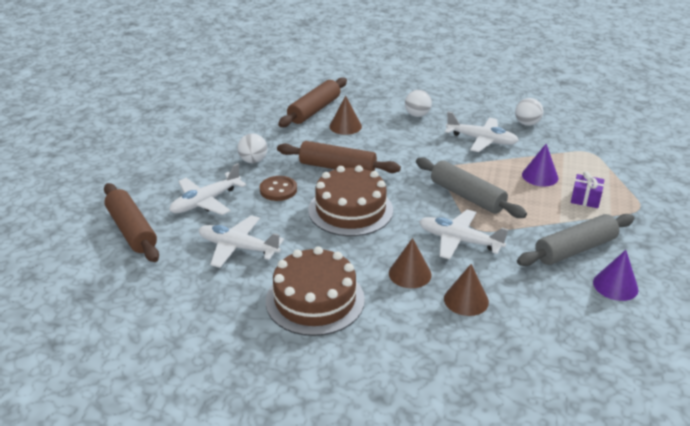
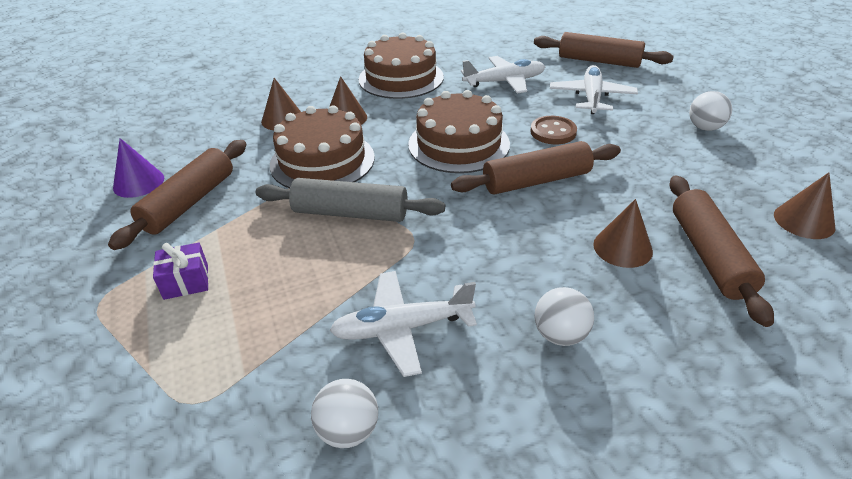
camera: 145 degrees right, 5 degrees up
white ball [237,133,267,163] -> white ball moved to [689,91,732,131]
white plane [419,209,508,260] -> brown cake [270,105,375,189]
grey rolling pin [517,214,635,266] -> brown rolling pin [108,140,246,250]
purple cone [522,144,558,187] -> none
none -> brown cone [774,173,835,239]

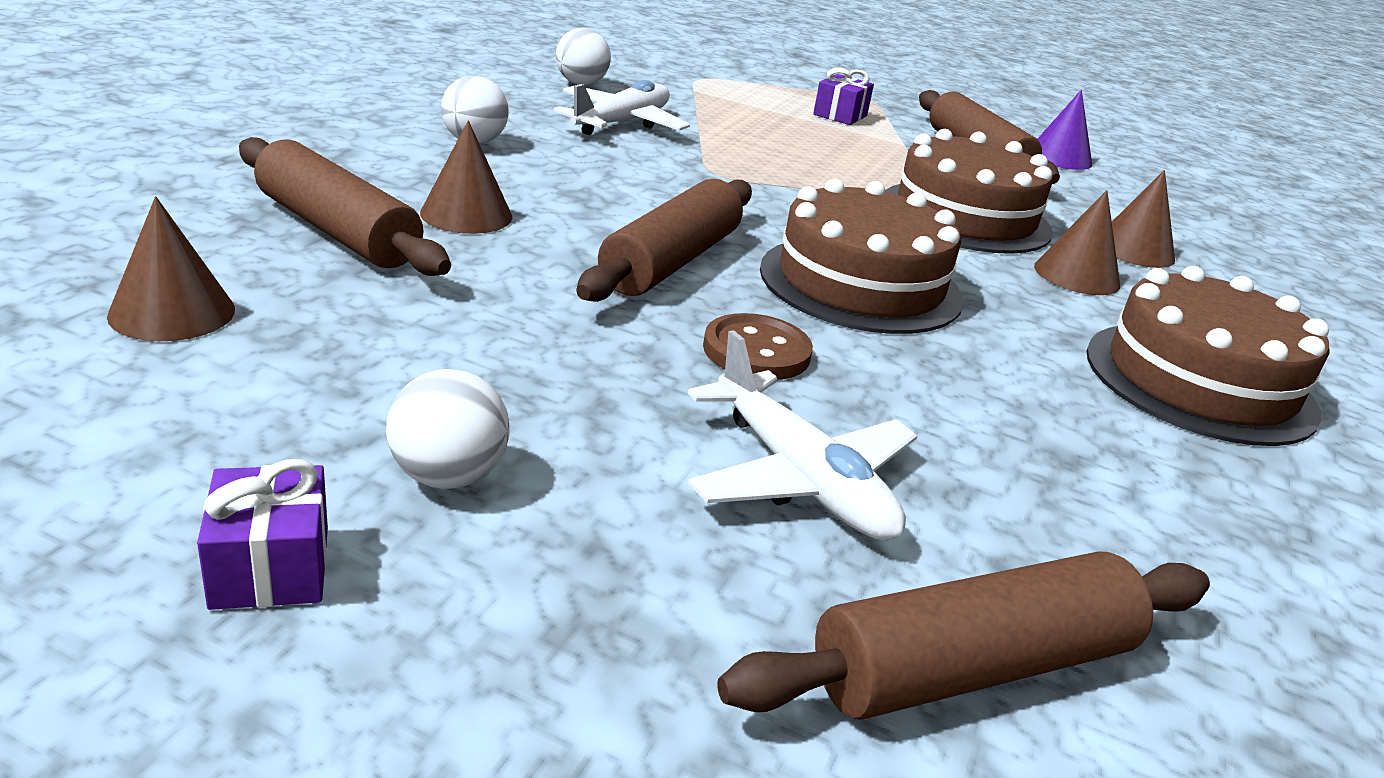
camera: 130 degrees right, 10 degrees down
grey rolling pin [256,178,445,222] -> none
white plane [461,56,545,93] -> none
none -> purple gift [197,459,328,610]

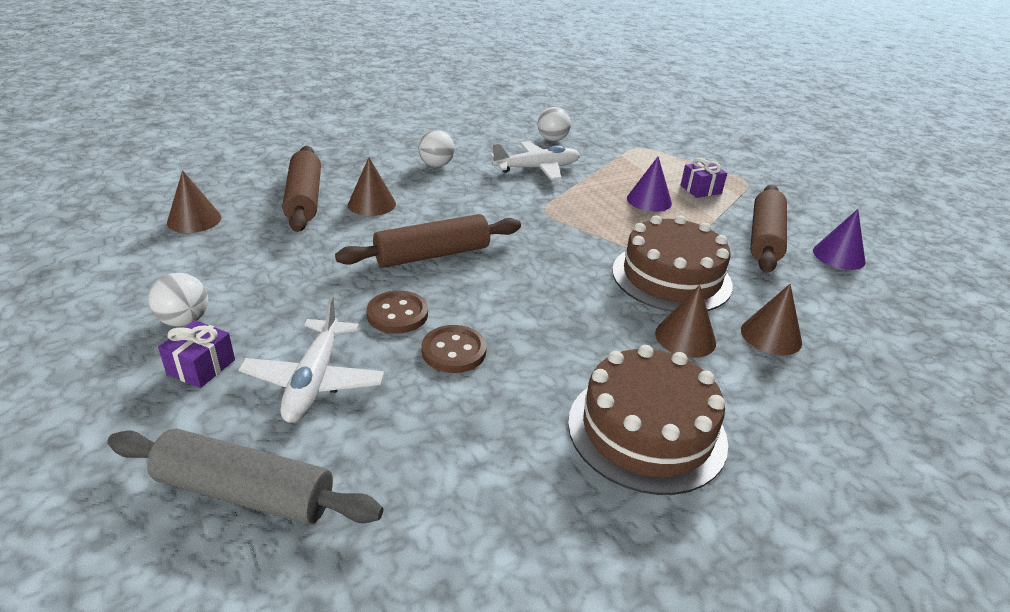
camera: 40 degrees right, 5 degrees up
purple gift [197,459,328,610] -> purple gift moved to [158,320,235,388]
brown rolling pin [717,551,1210,720] -> grey rolling pin [107,428,383,524]
brown cake [760,179,964,334] -> none
none -> brown button [422,325,487,373]
none -> purple cone [627,157,672,212]

